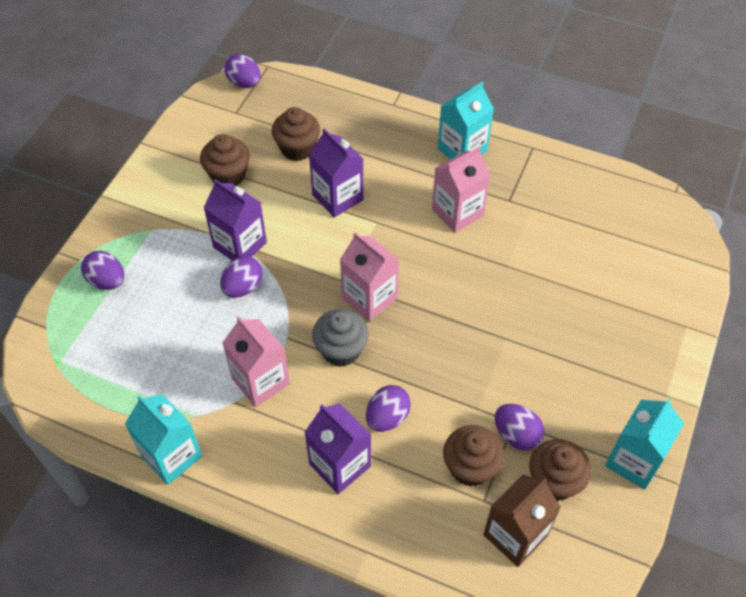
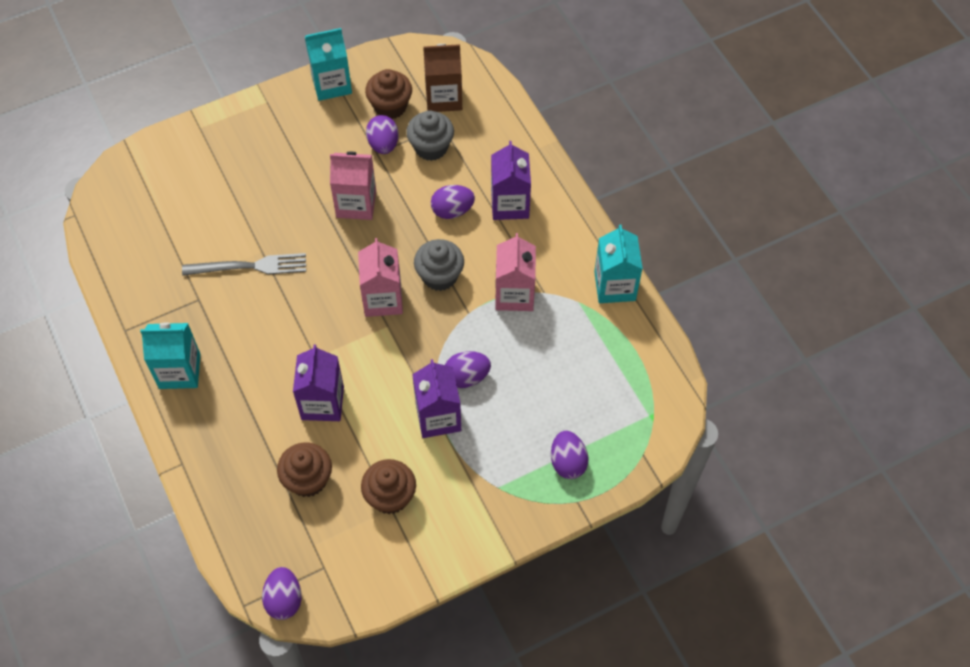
camera: 140 degrees left, 5 degrees up
pink carton [432,146,491,233] -> pink carton moved to [330,152,376,220]
brown cupcake [443,425,504,487] -> grey cupcake [406,111,454,161]
none -> grey fork [182,253,306,276]

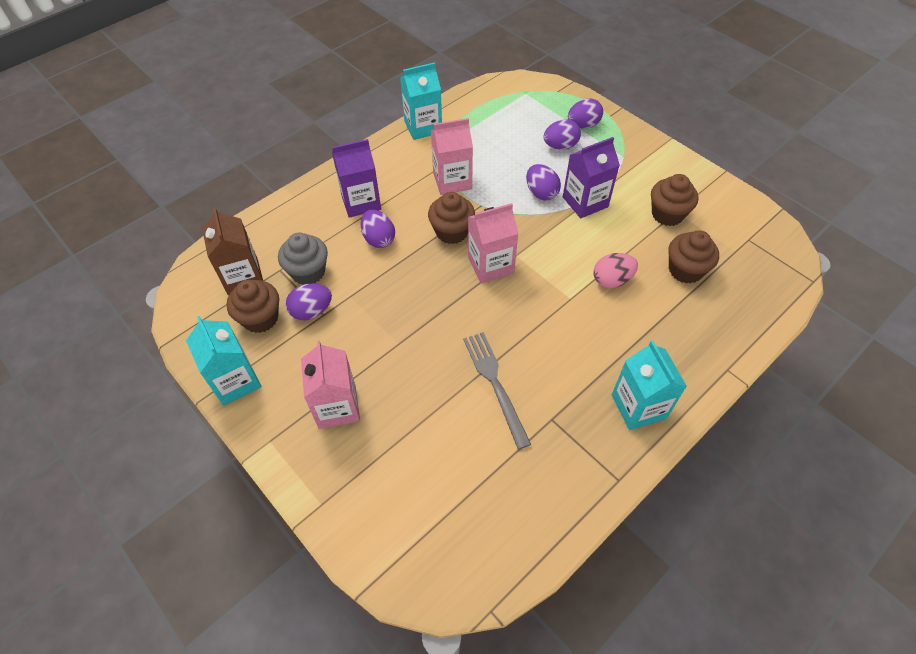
camera: 105 degrees left, 5 degrees down
purple egg [262,567,302,620] -> purple egg moved to [544,119,581,150]
purple carton [293,344,344,421] -> pink egg [594,253,638,288]
pink carton [330,152,376,220] -> pink carton moved to [301,341,360,429]
grey cupcake [414,239,464,291] -> brown cupcake [428,192,475,244]

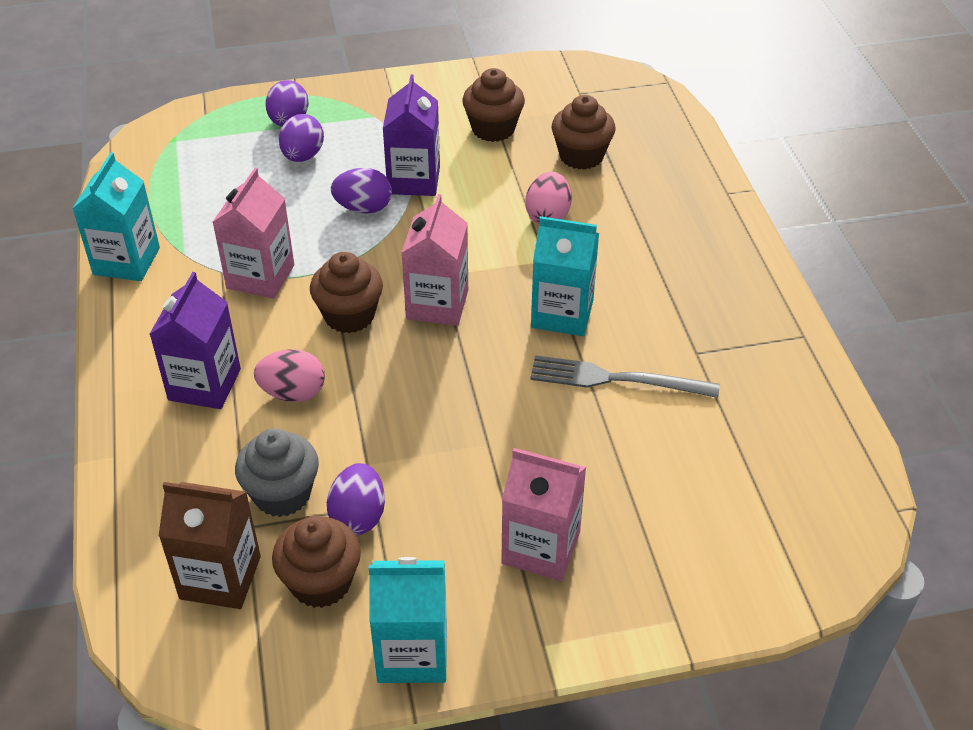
camera: 60 degrees left, 10 degrees down
purple egg [361,210,395,248] -> pink egg [254,349,325,402]
turquoise carton [612,341,687,430] -> turquoise carton moved to [531,216,599,336]

